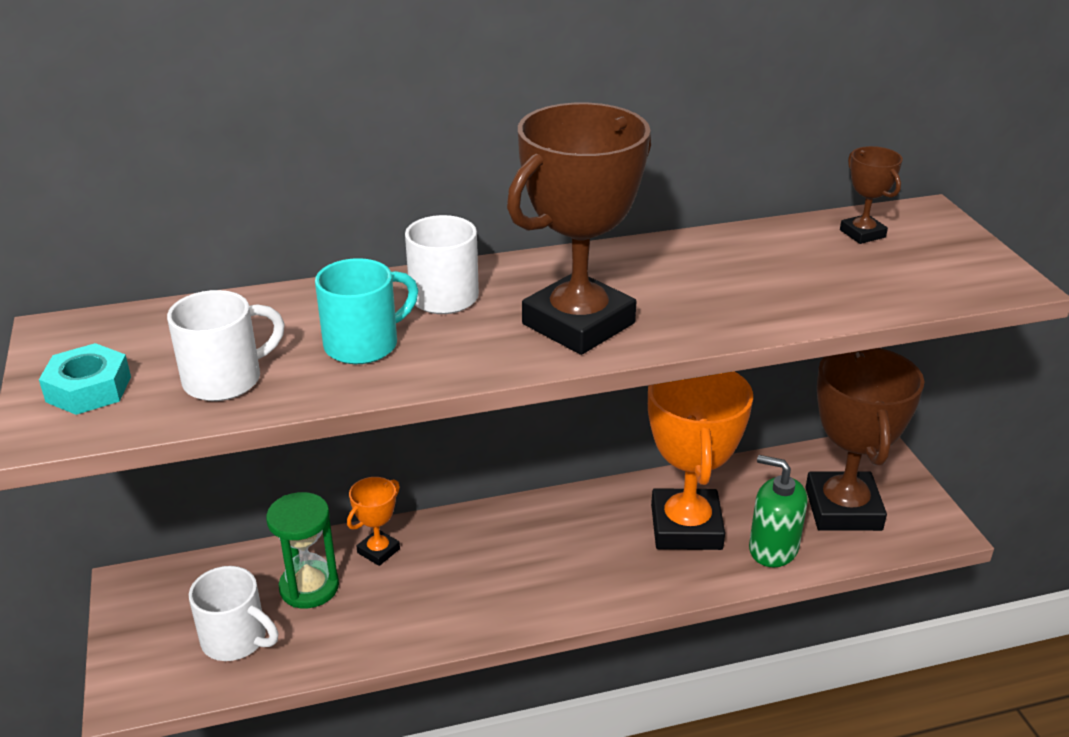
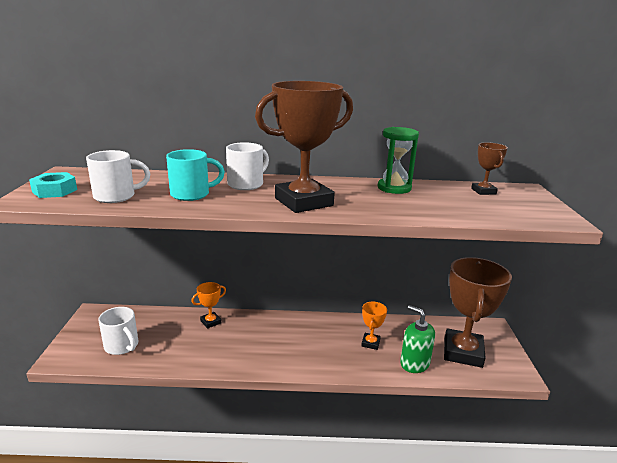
camera: 15 degrees right, 10 degrees down
green hourglass [266,492,339,608] -> green hourglass moved to [378,127,419,194]
orange trophy [648,371,753,550] -> orange trophy [361,302,387,350], size x0.45

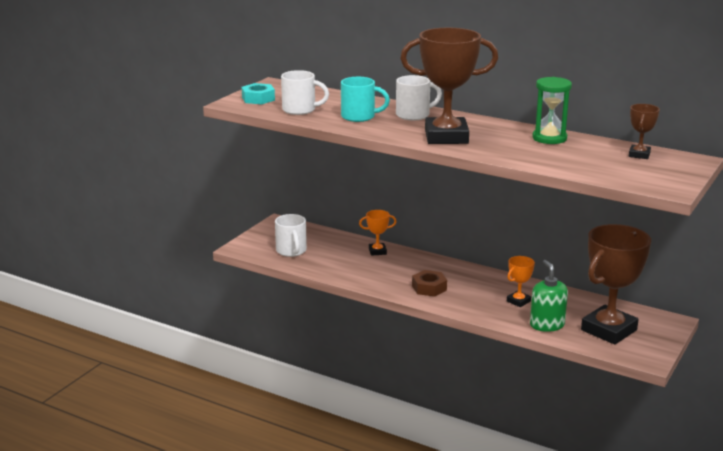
camera: 30 degrees right, 0 degrees up
none -> brown nut [412,270,447,297]

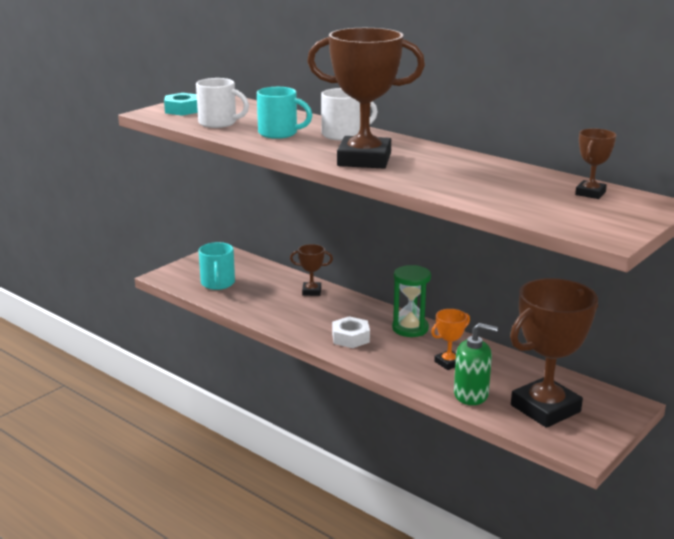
camera: 10 degrees right, 0 degrees up
white mug [275,214,307,257] -> turquoise mug [199,242,235,290]
orange trophy [359,210,396,256] -> brown trophy [290,244,333,296]
brown nut [412,270,447,297] -> white nut [332,316,370,348]
green soap dispenser [530,260,568,332] -> green soap dispenser turned 105 degrees clockwise [454,323,498,405]
green hourglass [532,77,572,144] -> green hourglass moved to [392,265,431,337]

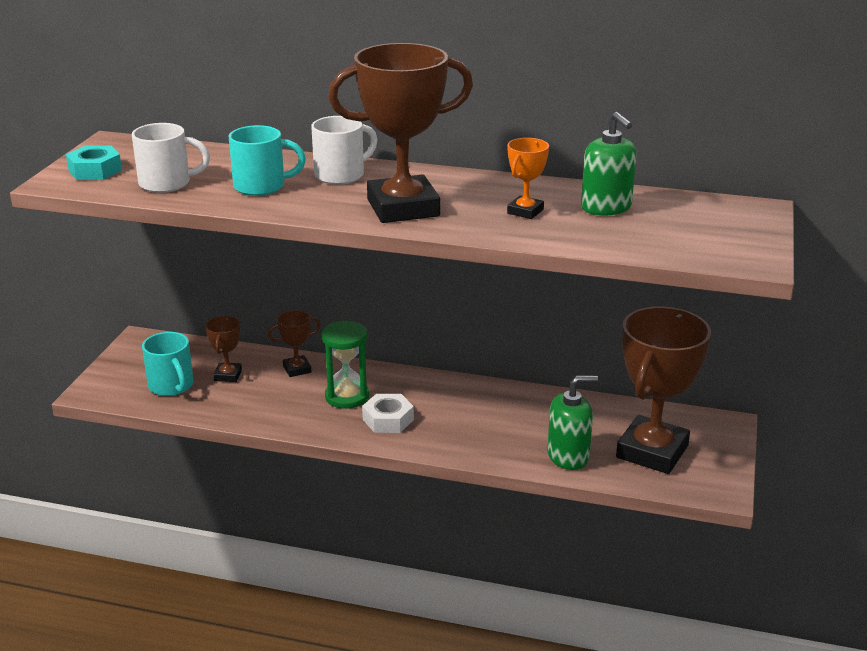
camera: 25 degrees left, 5 degrees up
green hourglass [392,265,431,337] -> green hourglass moved to [322,320,369,409]
orange trophy [431,309,470,370] -> orange trophy moved to [507,138,549,219]
brown trophy [575,128,617,199] -> brown trophy moved to [205,316,242,382]
none -> green soap dispenser [581,112,637,216]

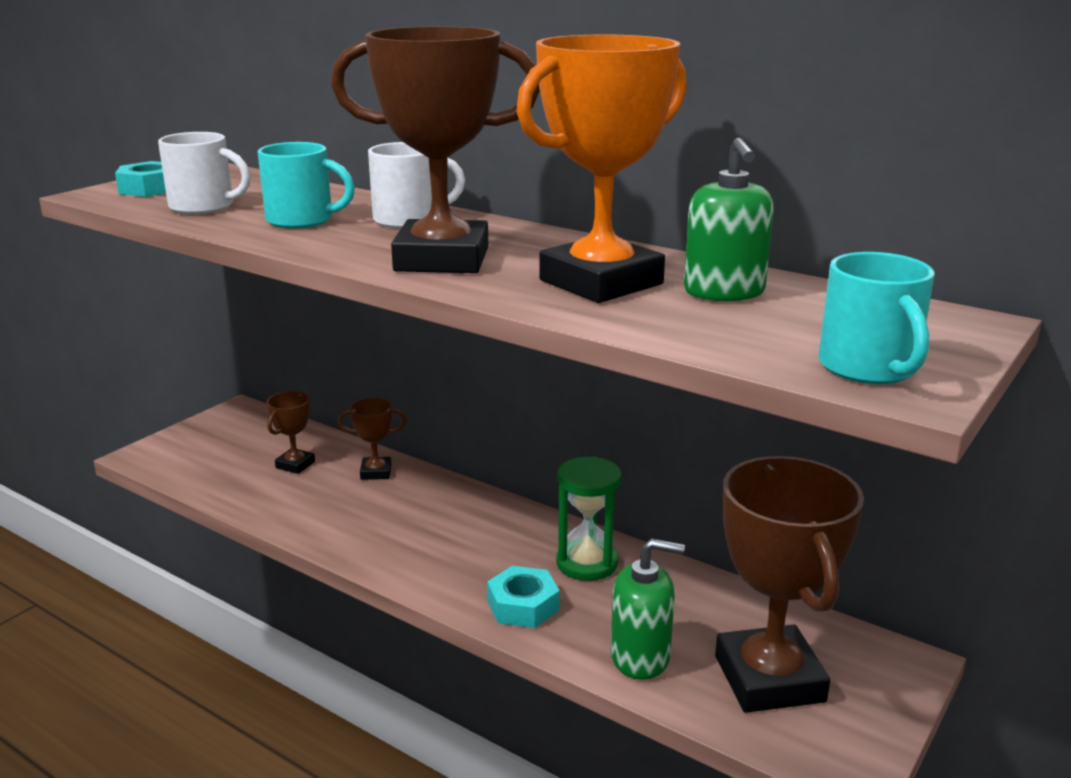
camera: 20 degrees right, 5 degrees down
turquoise mug [142,332,194,396] -> turquoise mug moved to [818,252,935,384]
green hourglass [322,320,369,409] -> green hourglass moved to [556,456,621,581]
white nut [362,394,414,433] -> none
orange trophy [507,138,549,219] -> orange trophy [516,34,687,303], size x2.20
brown trophy [616,306,711,474] -> brown trophy turned 60 degrees counterclockwise [715,456,864,713]
none -> turquoise nut [487,566,560,628]

